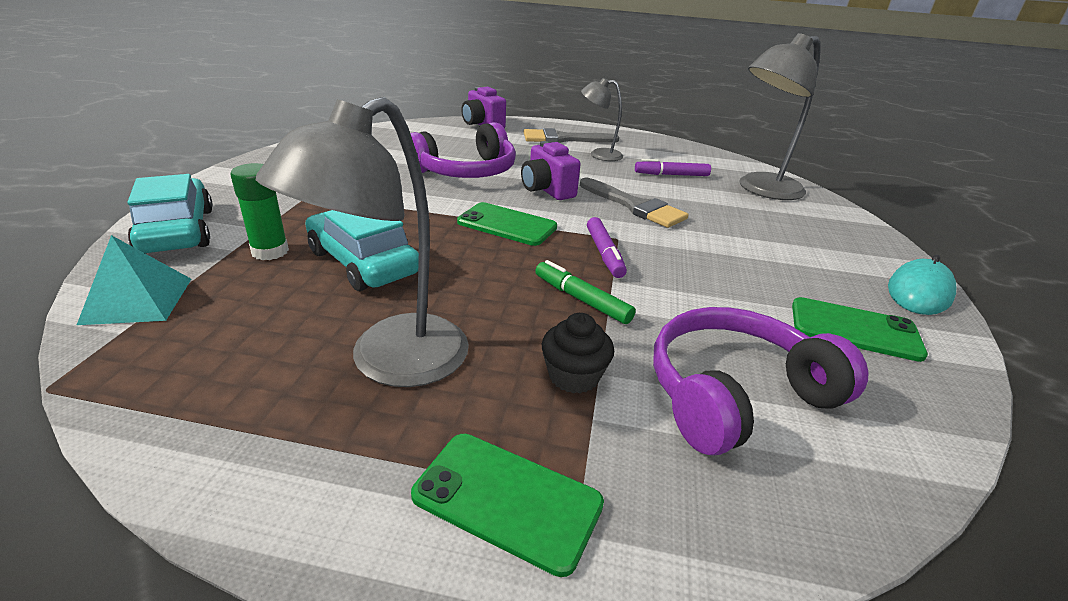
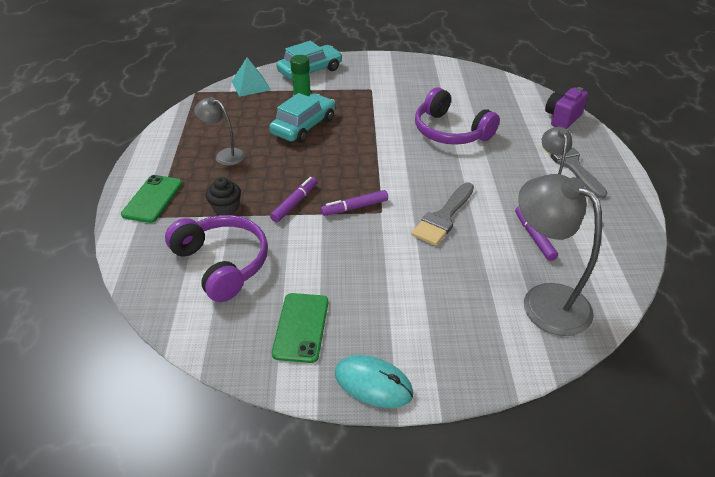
camera: 80 degrees right, 10 degrees up
grey lamp [256,97,469,387] -> grey lamp [194,97,245,166], size x0.56
green phone [457,202,557,246] -> none
purple camera [521,141,580,200] -> none
green marker [535,260,636,324] -> purple marker [270,177,317,222]

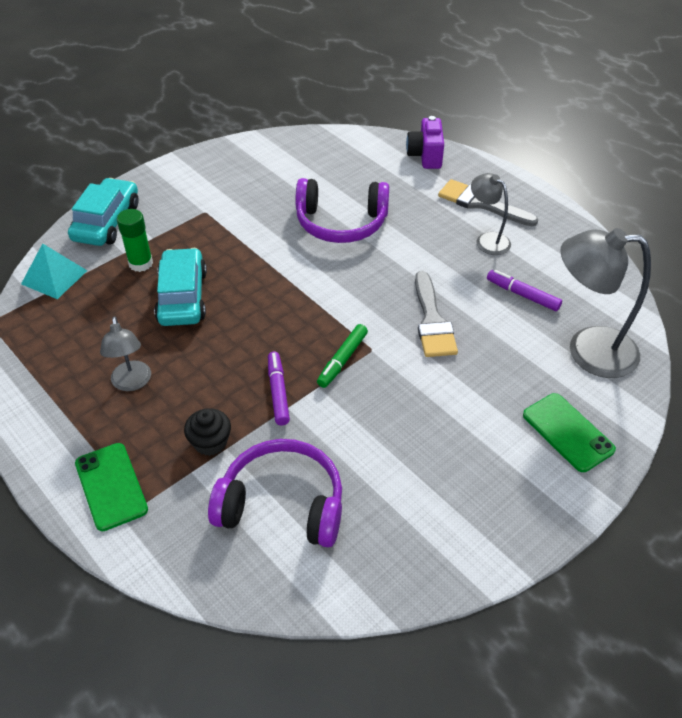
camera: 40 degrees left, 5 degrees up
grey lamp [194,97,245,166] -> grey lamp turned 90 degrees counterclockwise [100,317,151,391]
green phone [272,293,328,363] -> green phone moved to [523,393,616,472]
purple marker [321,190,388,216] -> green marker [317,324,368,388]
turquoise mouse [335,355,414,408] -> none

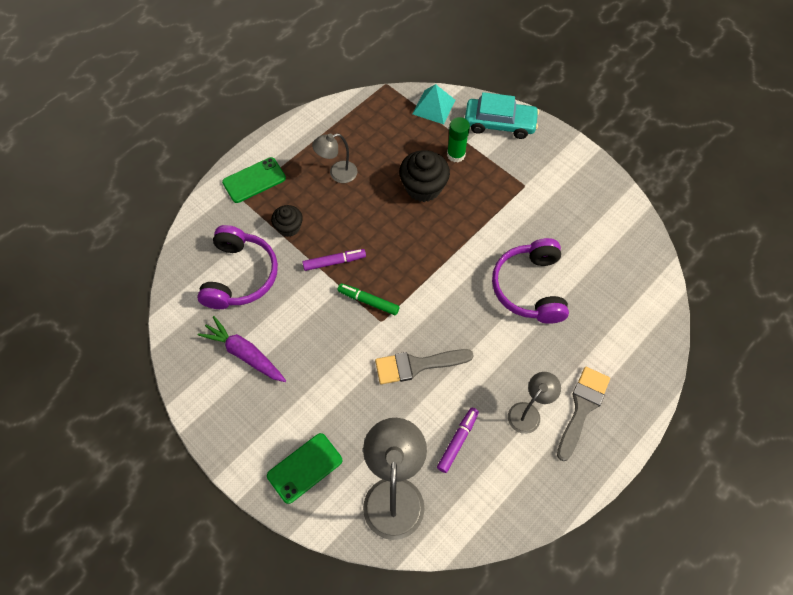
camera: 85 degrees right, 15 degrees up
turquoise car [154,248,207,326] -> black cupcake [399,150,450,202]
purple camera [406,116,444,169] -> none
none -> purple carrot [197,316,286,382]

